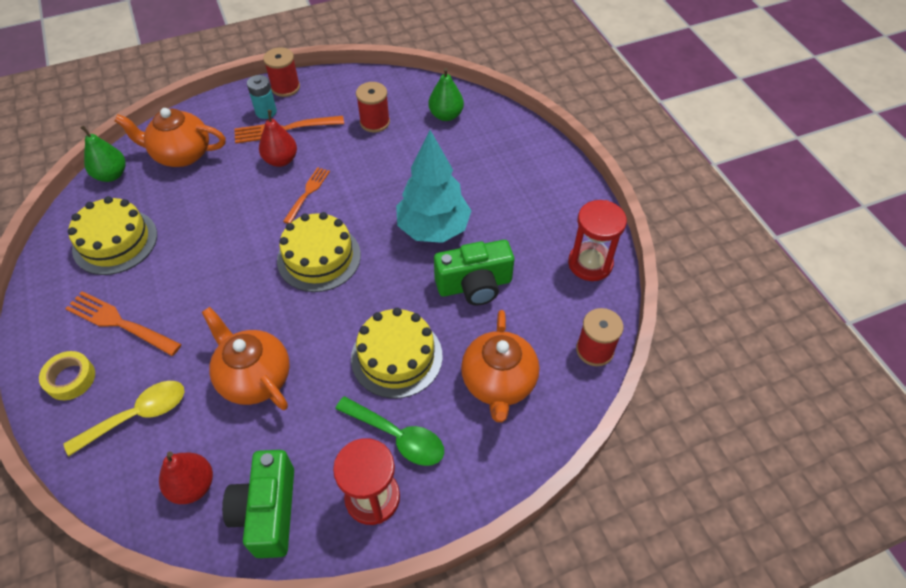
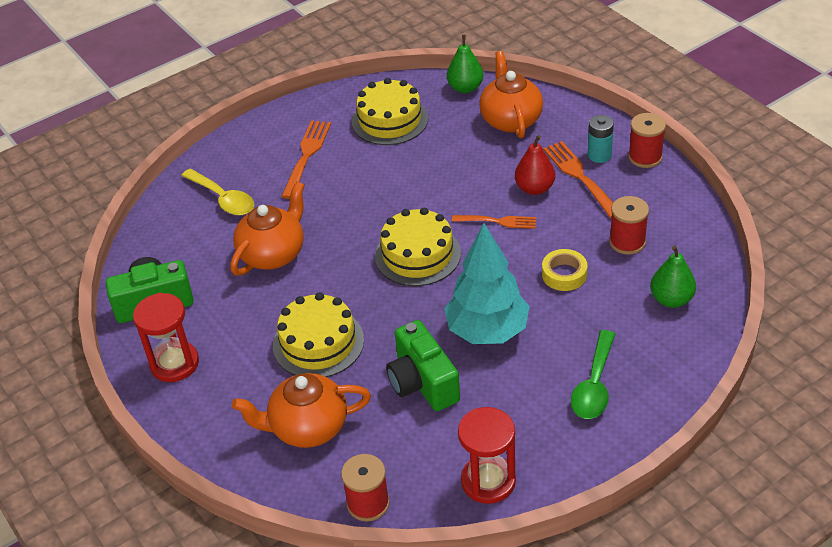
camera: 80 degrees right, 10 degrees down
yellow tape [39,351,95,400] -> yellow tape moved to [542,249,588,291]
red pear [159,451,213,504] -> none
green spoon [335,396,444,466] -> green spoon moved to [571,330,615,419]

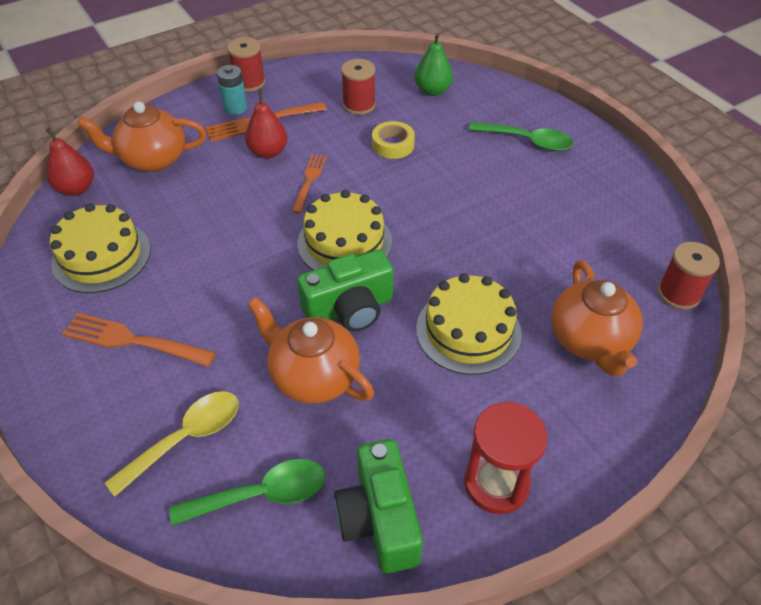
camera: 90 degrees left, 5 degrees up
green camera [386,320,460,411] -> green camera moved to [297,249,394,331]
turquoise tree [444,223,530,344] -> none
green pear [447,35,484,93] -> red pear [46,128,94,196]
red hourglass [458,407,516,504] -> none
none -> green spoon [169,459,325,526]

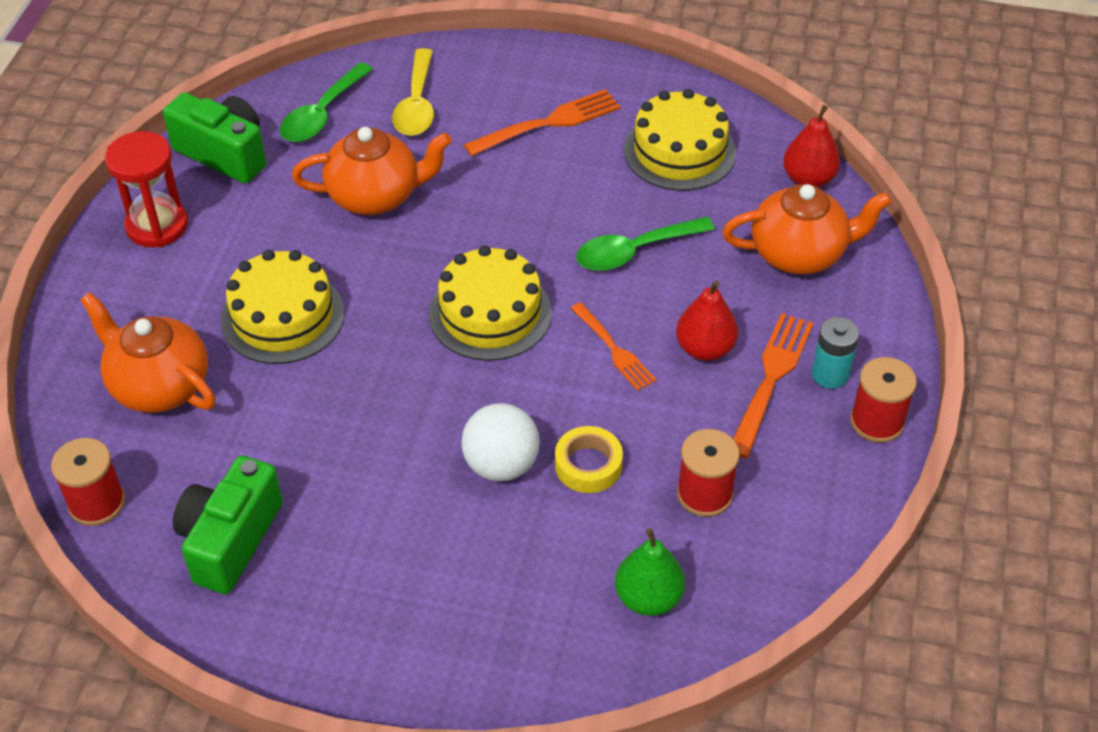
camera: 135 degrees right, 0 degrees up
orange teapot [77,102,206,172] -> orange teapot turned 45 degrees clockwise [722,184,892,274]
green camera [297,249,394,331] -> green camera moved to [173,456,283,594]
green spoon [469,122,573,151] -> green spoon moved to [576,217,715,271]
none -> white ball [461,403,540,481]

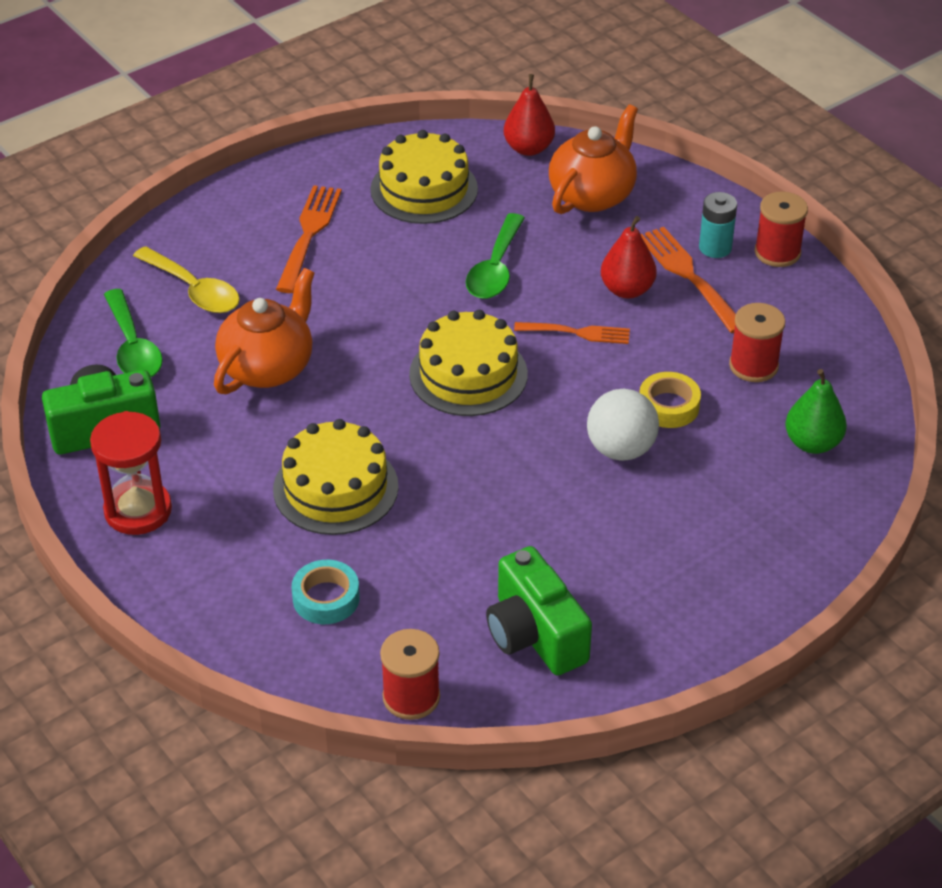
camera: 50 degrees left, 5 degrees down
orange teapot [80,292,216,413] -> turquoise tape [292,560,360,624]

